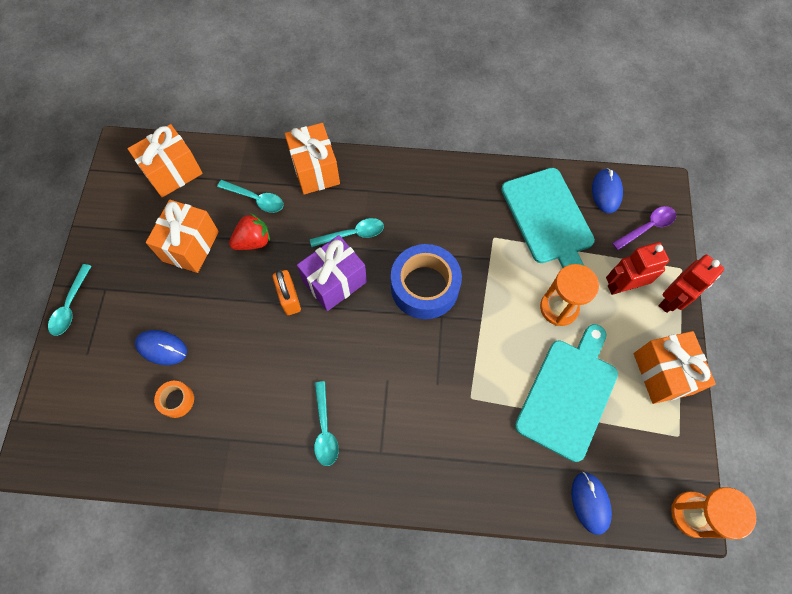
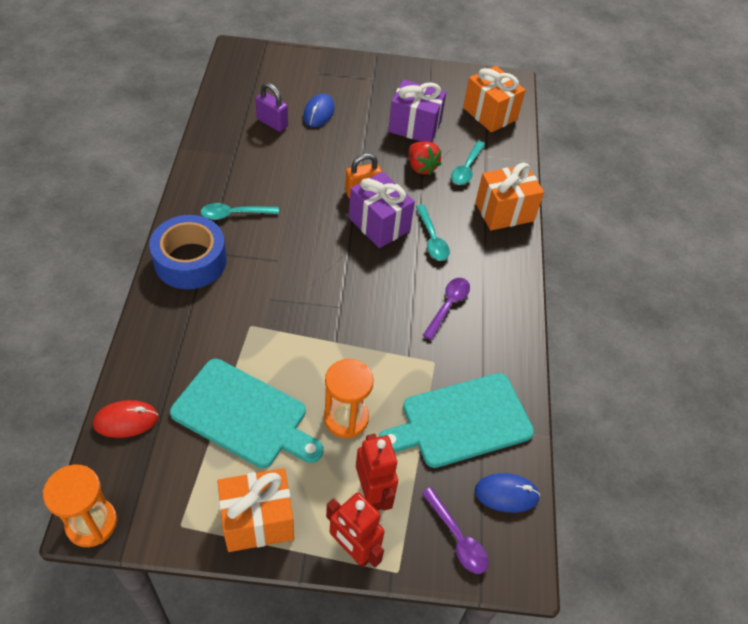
camera: 85 degrees right, 15 degrees down
turquoise spoon [48,264,91,336] -> none
orange gift [146,200,219,273] -> purple gift [388,80,446,142]
orange tape [154,381,194,418] -> purple padlock [255,83,288,132]
blue tape [391,244,462,319] -> blue tape moved to [149,215,227,289]
blue mouse [571,472,612,535] -> red mouse [93,400,158,438]
none -> purple spoon [423,278,470,340]

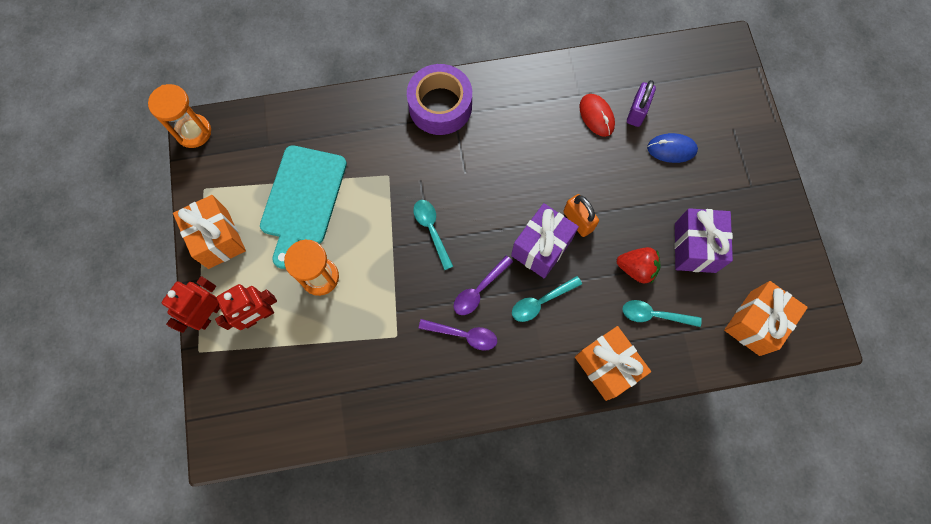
camera: 80 degrees right, 20 degrees up
red mouse [93,400,158,438] -> red mouse moved to [579,94,615,137]
blue tape [149,215,227,289] -> purple tape [407,64,472,135]
turquoise spoon [201,203,279,220] -> turquoise spoon moved to [413,200,453,270]
turquoise cutting board [378,373,534,468] -> none
red strawberry [409,141,441,175] -> red strawberry turned 120 degrees counterclockwise [617,247,660,284]
purple spoon [422,487,488,574] -> purple spoon moved to [454,256,513,315]
blue mouse [475,473,540,513] -> none

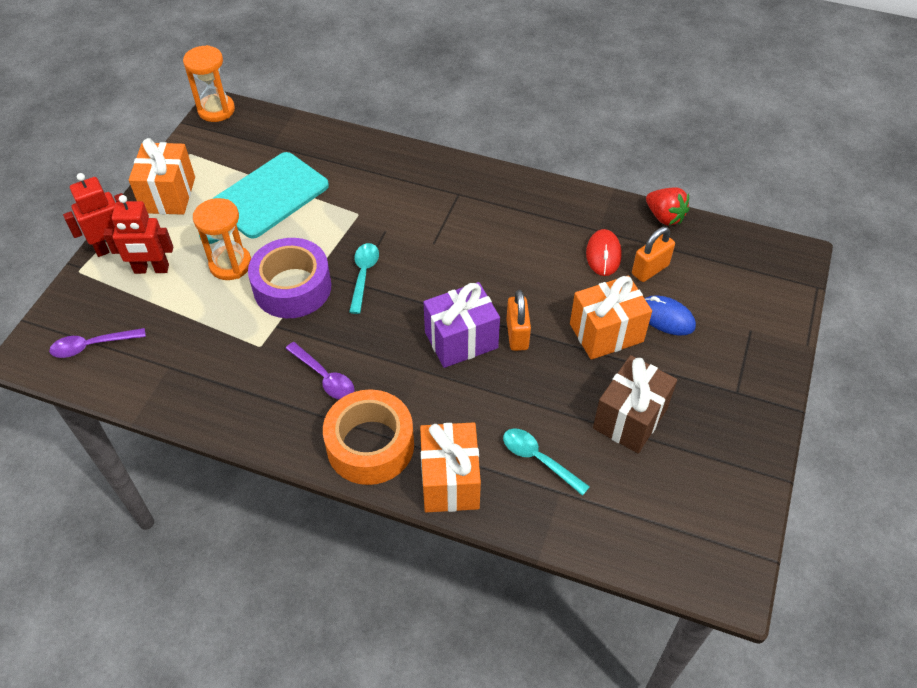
camera: 30 degrees right, 20 degrees down
purple tape [407,64,472,135] -> purple tape moved to [248,238,331,318]
purple spoon [454,256,513,315] -> purple spoon moved to [49,328,146,358]
turquoise spoon [512,276,582,322] -> none
red strawberry [617,247,660,284] -> red strawberry moved to [646,187,689,226]
purple padlock [627,80,656,127] -> orange padlock [632,227,675,282]
purple gift [674,208,733,273] -> brown gift [593,355,677,453]
orange gift [724,281,808,356] -> orange gift moved to [570,275,652,360]
none -> orange tape [323,389,414,485]

